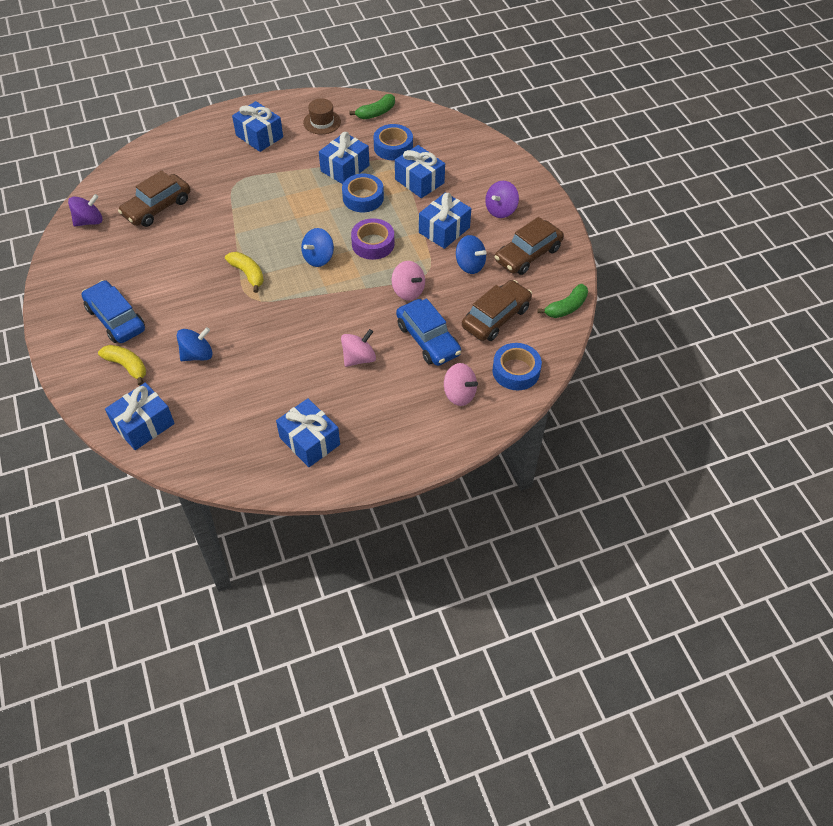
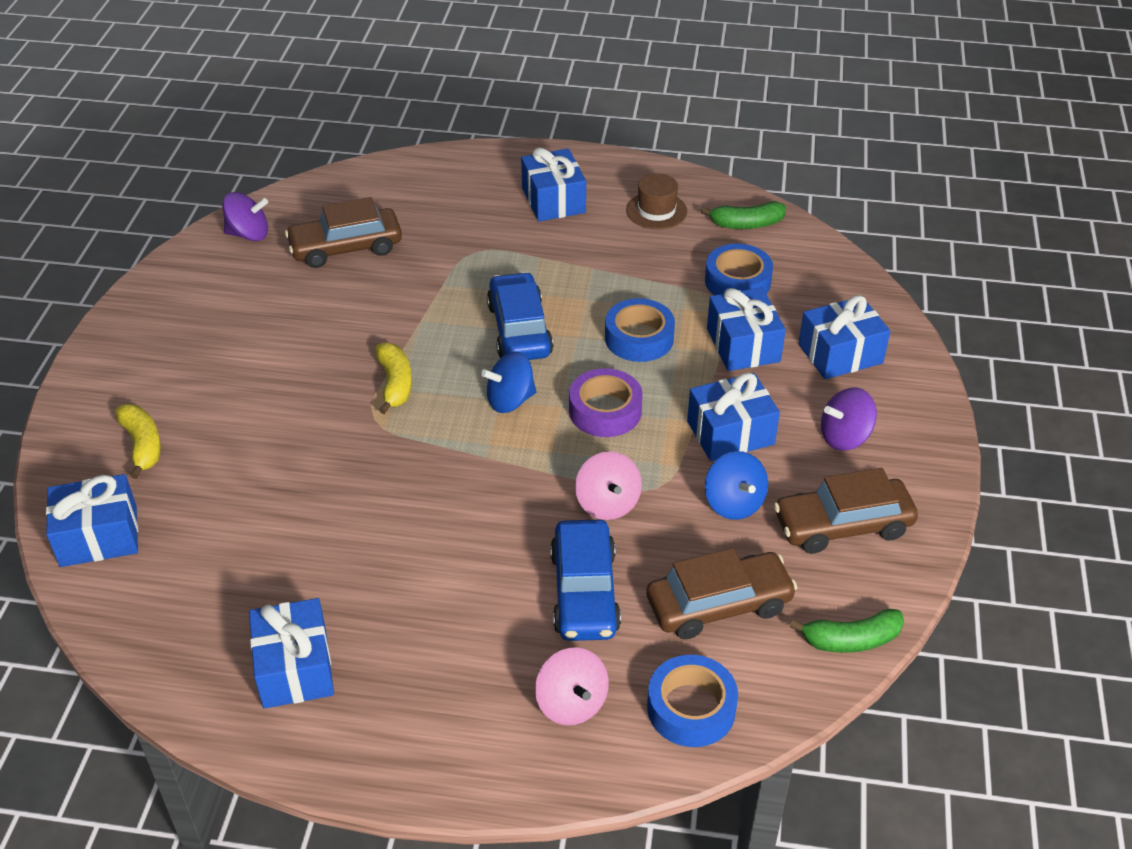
camera: 30 degrees right, 10 degrees down
blue car [81,280,145,343] -> blue car moved to [487,272,553,360]
blue spinning top [177,327,213,361] -> none
blue gift [319,132,369,184] -> blue gift moved to [798,295,890,379]
pink spinning top [341,329,376,367] -> none

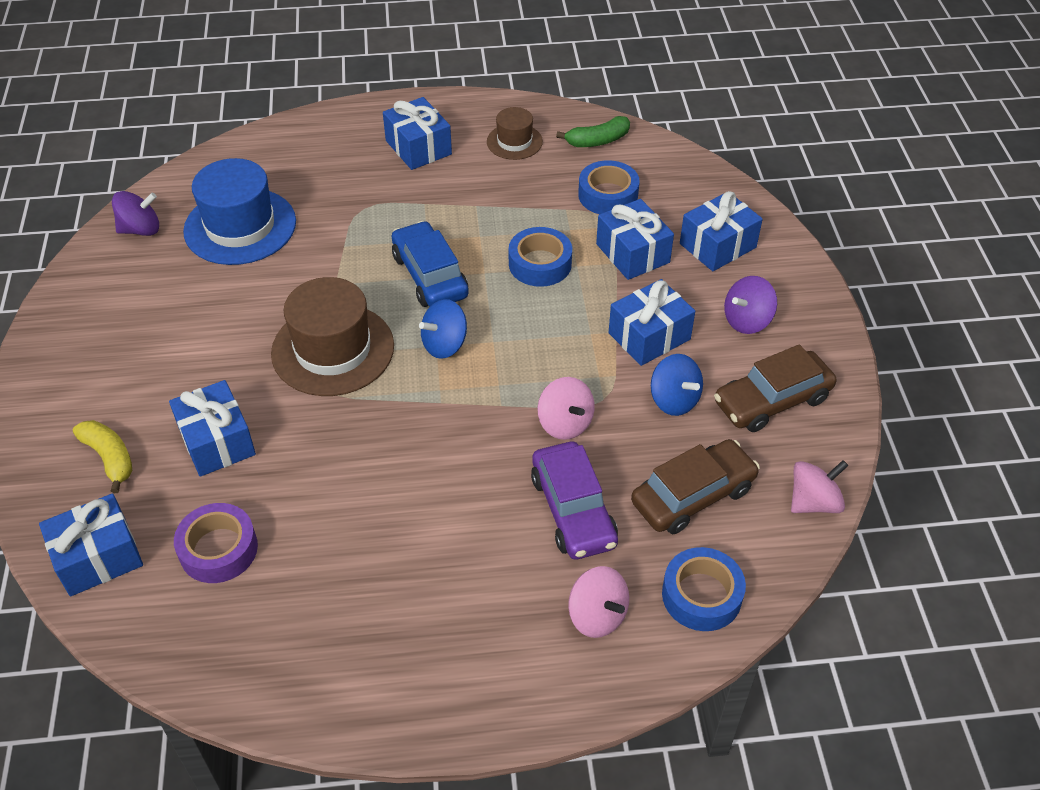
camera: 15 degrees left, 5 degrees up
blue gift [249,598,334,709] -> blue gift moved to [169,380,256,477]
brown car [285,197,402,268] -> blue hat [183,158,296,265]
yellow banana [375,342,412,414] -> brown hat [271,277,394,396]
blue car [550,520,621,641] -> purple car [531,442,618,559]
purple tape [569,368,643,437] -> purple tape moved to [174,503,258,583]
green banana [790,609,904,653] -> pink spinning top [791,460,848,513]

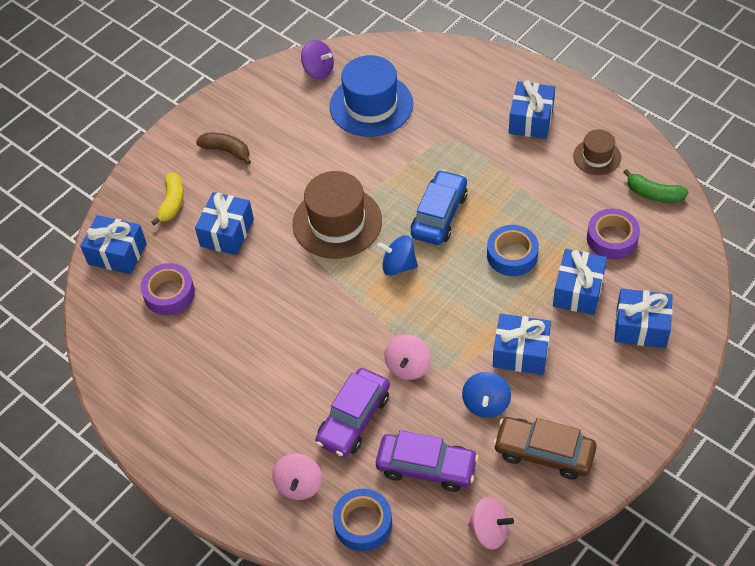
camera: 50 degrees right, 5 degrees up
blue tape [578,160,640,214] -> purple tape [587,209,640,260]
brown car [631,439,760,534] -> purple car [376,430,478,492]
purple spinning top [724,276,777,334] -> none
none -> brown banana [196,133,251,165]

